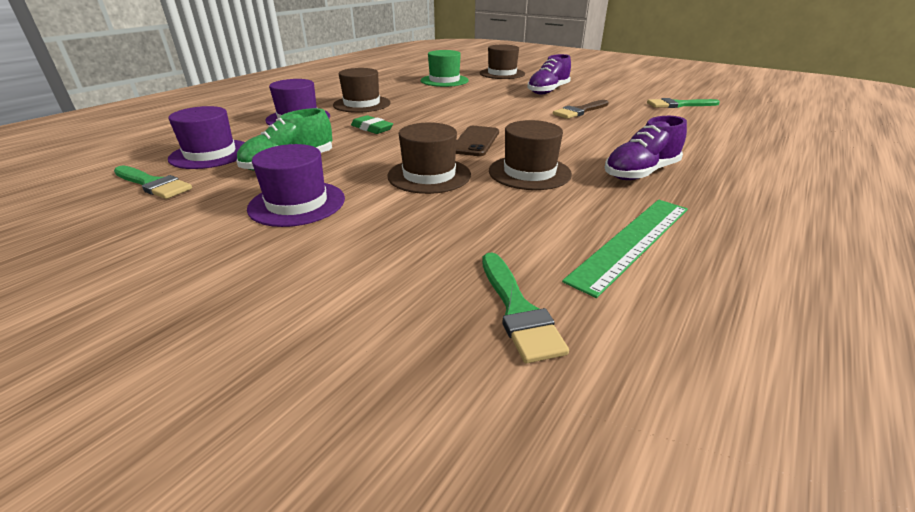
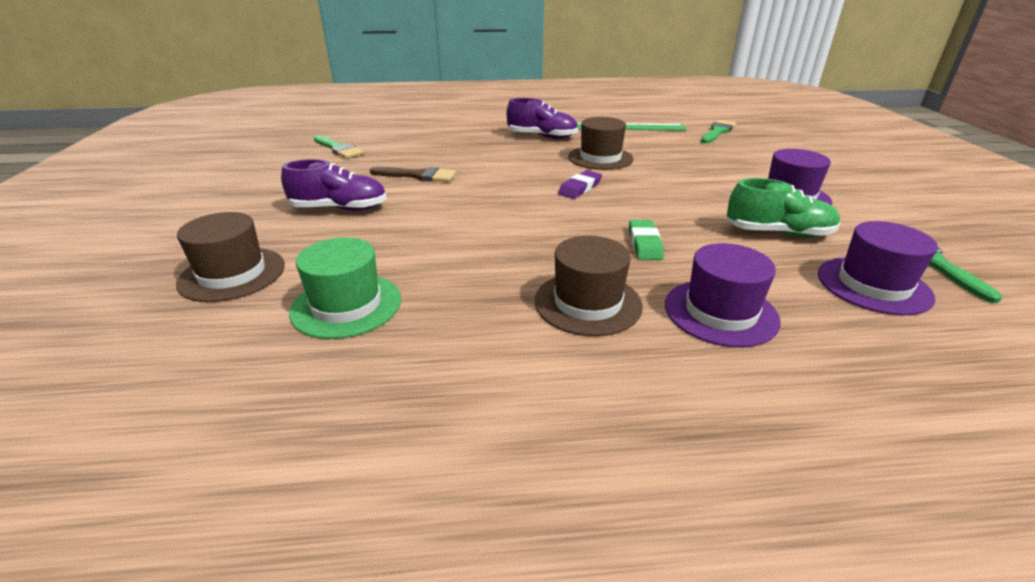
camera: 130 degrees left, 0 degrees up
brown hat [387,122,471,194] -> none
brown phone [456,126,499,156] -> purple eraser [558,170,602,199]

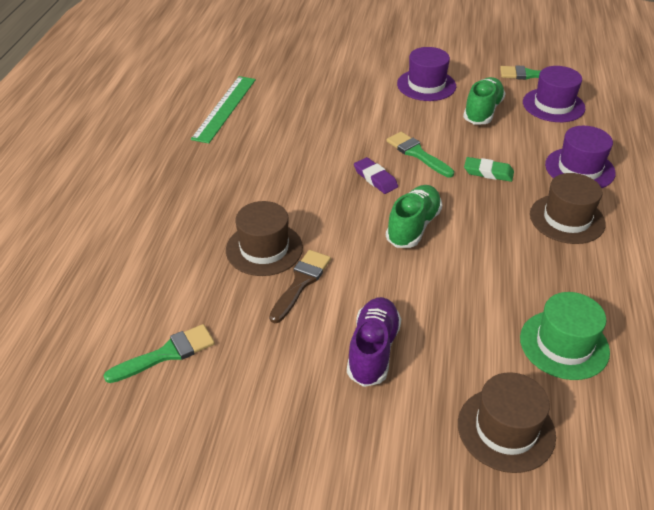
camera: 75 degrees left, 10 degrees up
purple shoe [507,98,578,139] -> none
brown hat [568,117,634,170] -> brown hat moved to [226,201,303,276]
green brush [701,120,736,143] -> green brush moved to [386,132,454,177]
none -> green shoe [386,185,442,248]

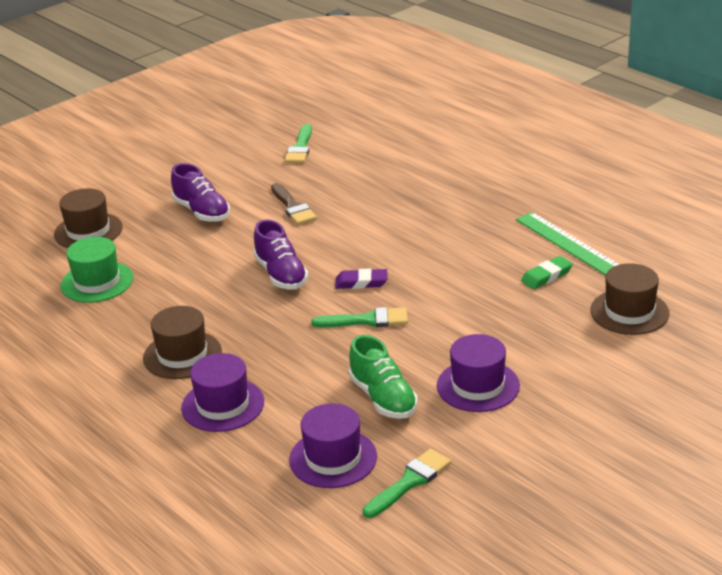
camera: 130 degrees right, 10 degrees down
brown hat [226,201,303,276] -> brown hat moved to [590,263,669,335]
green shoe [386,185,442,248] -> purple shoe [253,220,308,290]
green eraser [464,157,514,182] -> green eraser moved to [521,256,573,289]

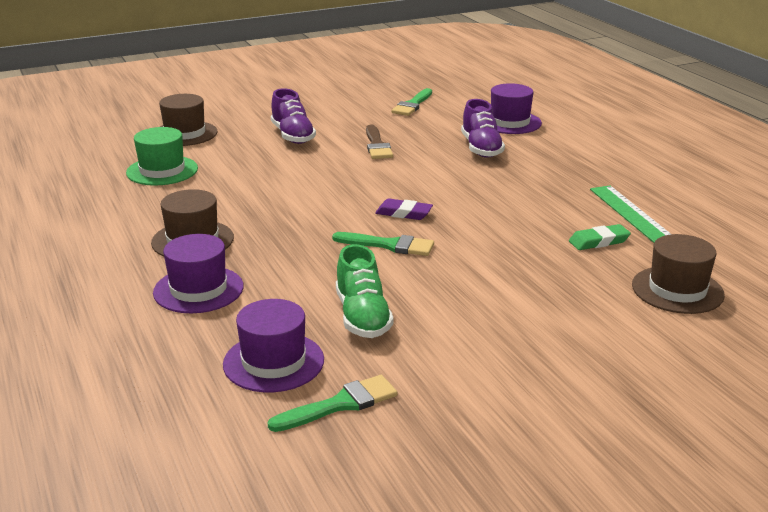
camera: 15 degrees right, 5 degrees down
purple shoe [253,220,308,290] -> purple shoe moved to [461,99,505,158]
purple hat [437,334,520,412] -> purple hat moved to [491,83,542,134]

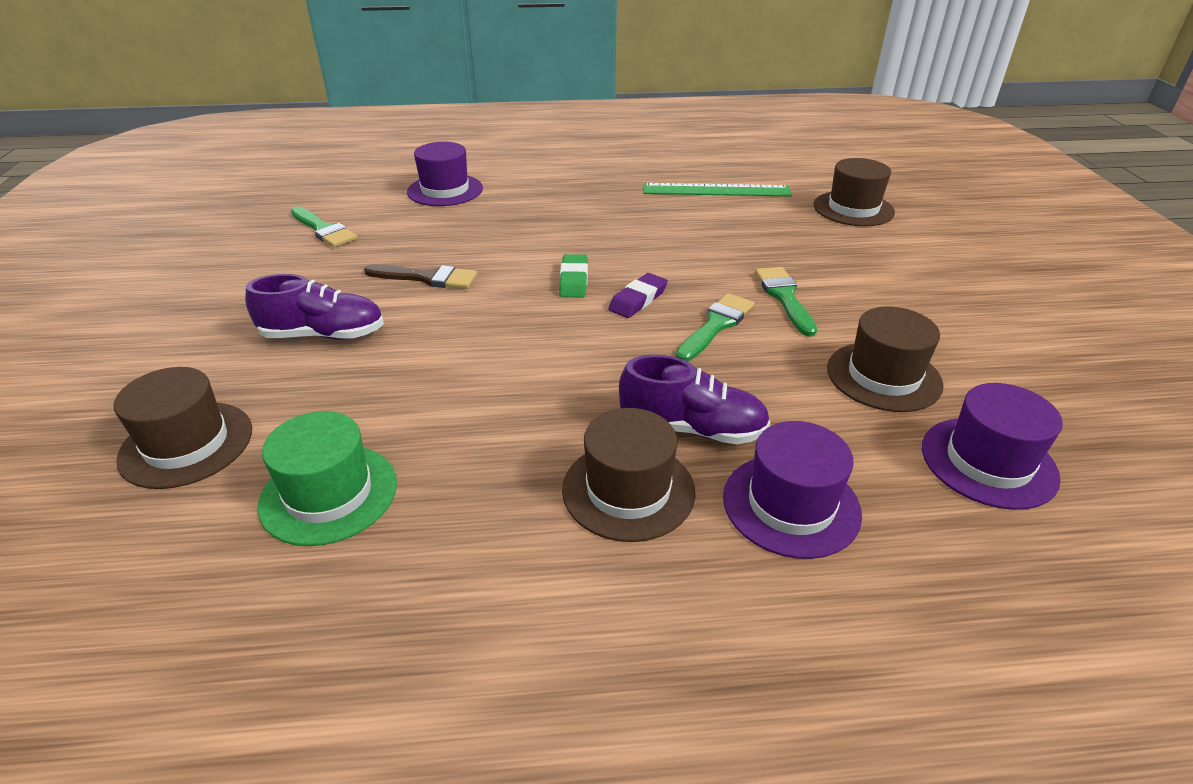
camera: 70 degrees left, 10 degrees up
green brush [268,375,398,432] -> green brush moved to [755,267,817,337]
green shoe [336,244,394,338] -> brown hat [827,306,944,412]
purple shoe [461,99,505,158] -> purple shoe moved to [619,355,770,444]
green eraser [569,224,631,250] -> green eraser moved to [559,254,588,297]

